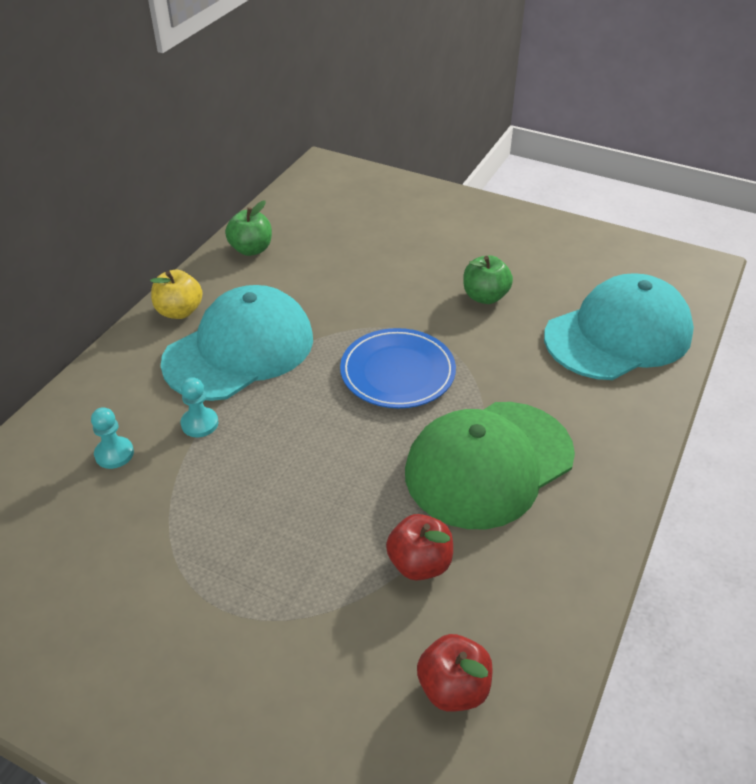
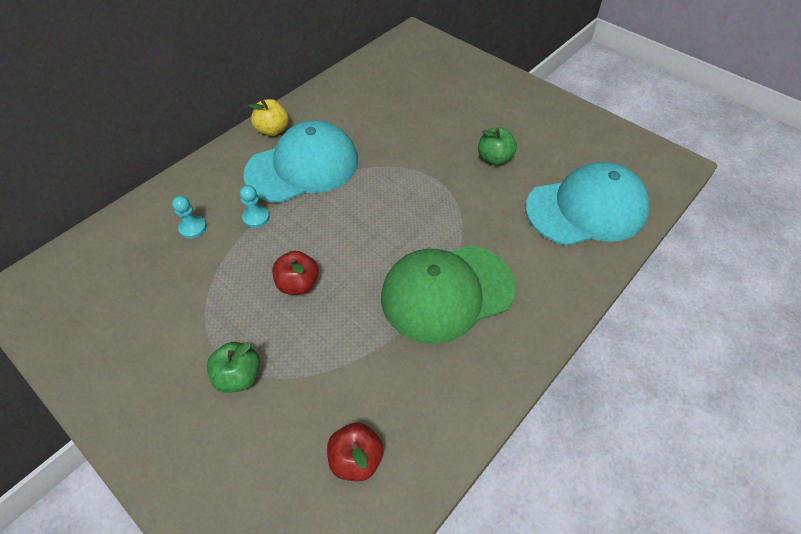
camera: 15 degrees right, 10 degrees up
green apple [225,201,272,256] -> green apple moved to [207,342,260,393]
blue plate [340,328,456,408] -> none
red apple [386,514,453,581] -> red apple moved to [272,251,319,295]

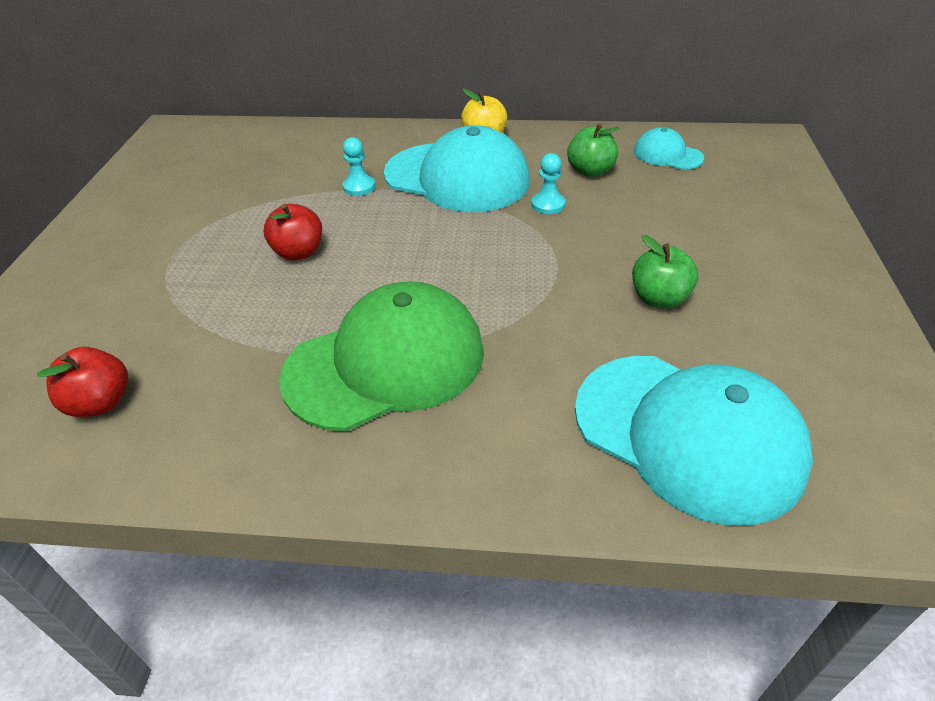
camera: 55 degrees right, 10 degrees down
turquoise pawn [172,196,207,239] -> turquoise pawn moved to [531,153,565,214]
green apple [207,342,260,393] -> green apple moved to [567,123,620,177]
green cap [381,245,516,343] -> green cap turned 120 degrees clockwise [279,281,484,432]
none -> turquoise cap [634,127,704,170]

